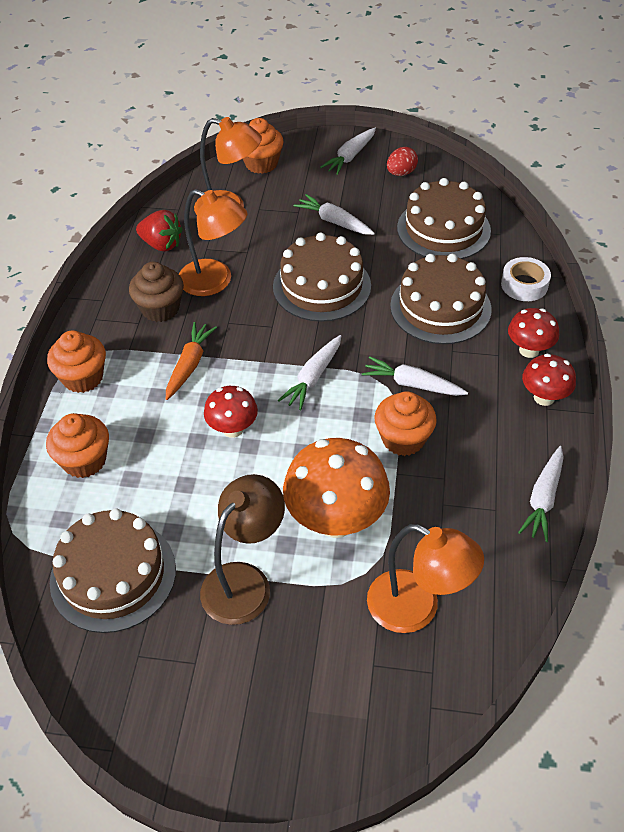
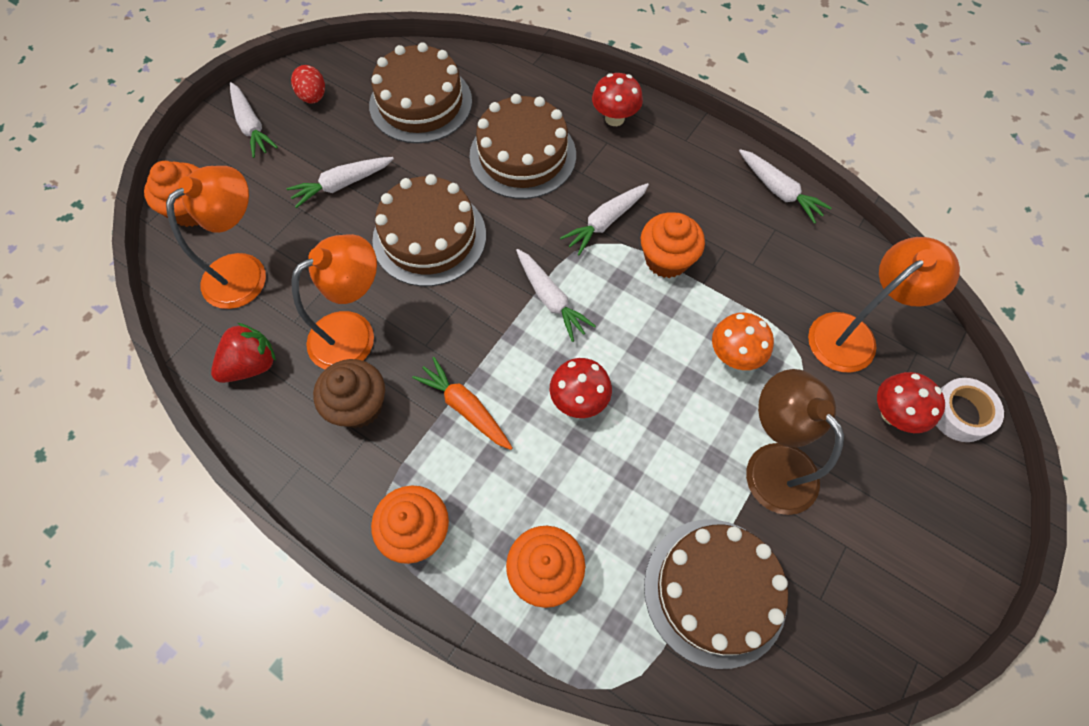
camera: 65 degrees left, 15 degrees up
orange mushroom [283,438,390,538] -> orange mushroom [712,313,774,370], size x0.56
white tape [501,257,551,301] -> white tape moved to [936,378,1004,442]
red mushroom [522,354,576,406] -> red mushroom moved to [877,372,945,433]

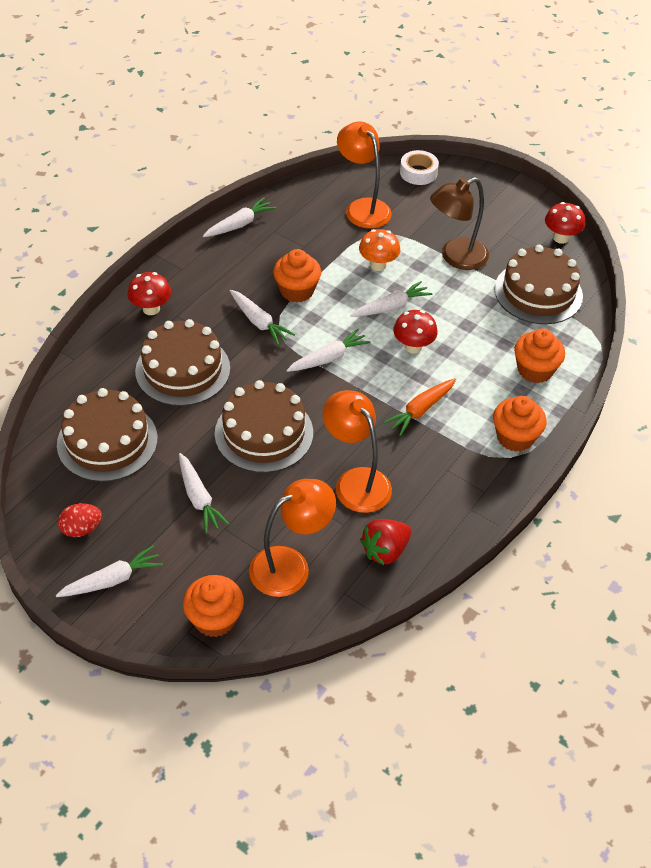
camera: 90 degrees left, 15 degrees down
orange lamp [166,166,266,309] -> orange lamp turned 105 degrees clockwise [249,479,336,597]
red strawberry [211,323,276,383] -> red strawberry turned 90 degrees counterclockwise [360,519,411,565]
brown cupcake [313,359,385,428] -> none
red mushroom [877,372,945,433] -> red mushroom moved to [545,202,585,244]
none -> white carrot [350,281,432,317]

